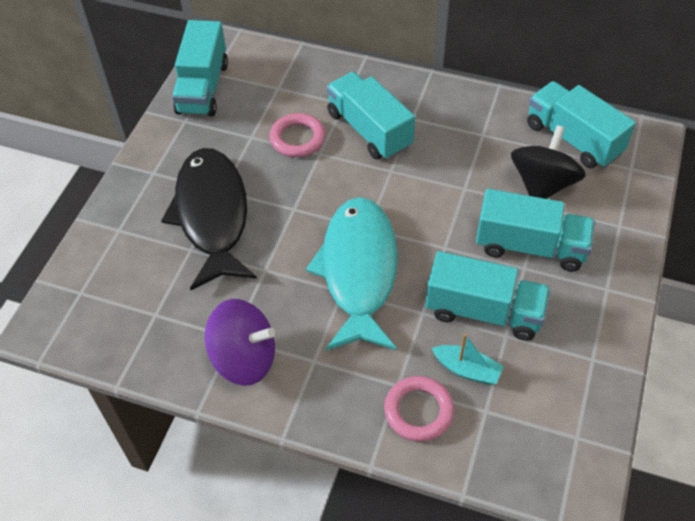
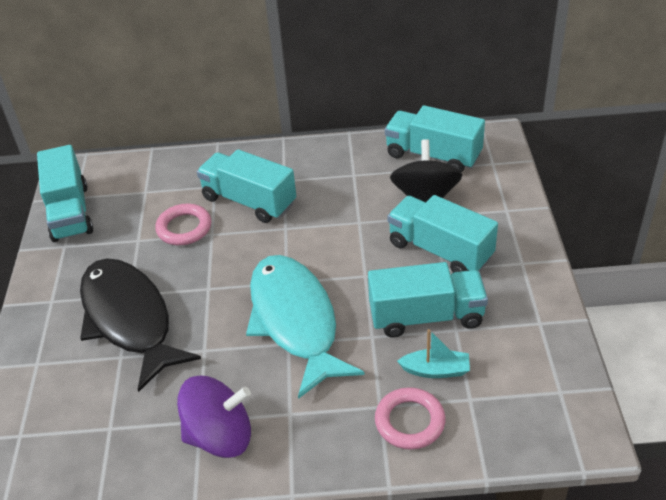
camera: 20 degrees left, 10 degrees down
turquoise truck [476,189,595,272] -> turquoise truck turned 135 degrees counterclockwise [388,195,498,273]

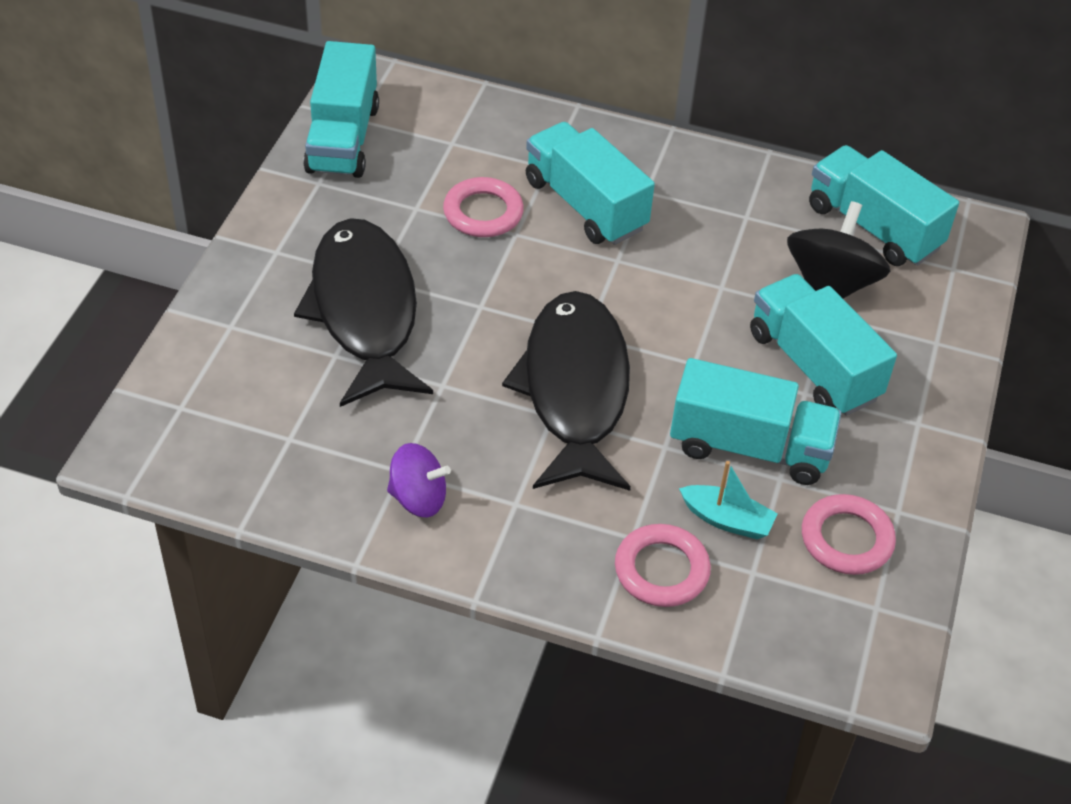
camera: 15 degrees right, 5 degrees up
purple spinning top [177,376,251,458] -> purple spinning top [387,443,451,518], size x0.64
turquoise fish [246,255,365,399] -> black fish [502,291,631,491]
none -> pink ring [802,494,896,575]

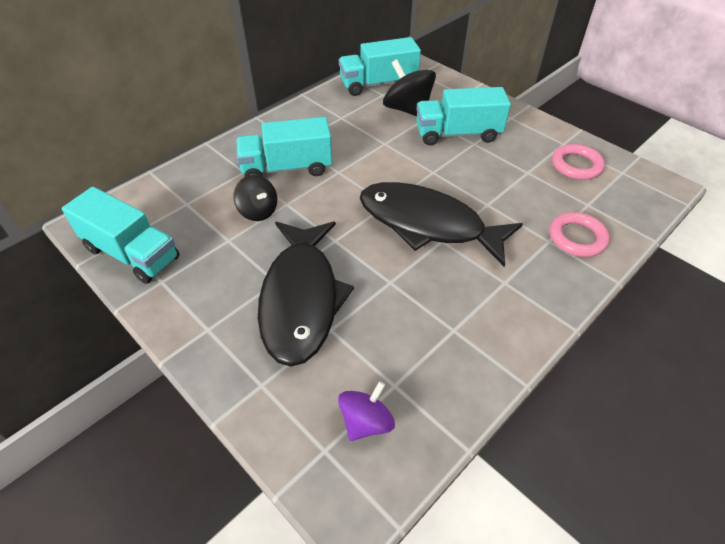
camera: 60 degrees left, 0 degrees up
black fish [294,218,433,407] -> black fish turned 105 degrees counterclockwise [258,221,354,367]
purple spinning top [387,443,451,518] -> purple spinning top moved to [338,381,395,441]
pink ring [443,177,524,237] -> black spinning top [233,175,277,221]
turquoise truck [670,358,842,485] -> none
turquoise boat [679,461,778,539] -> none

